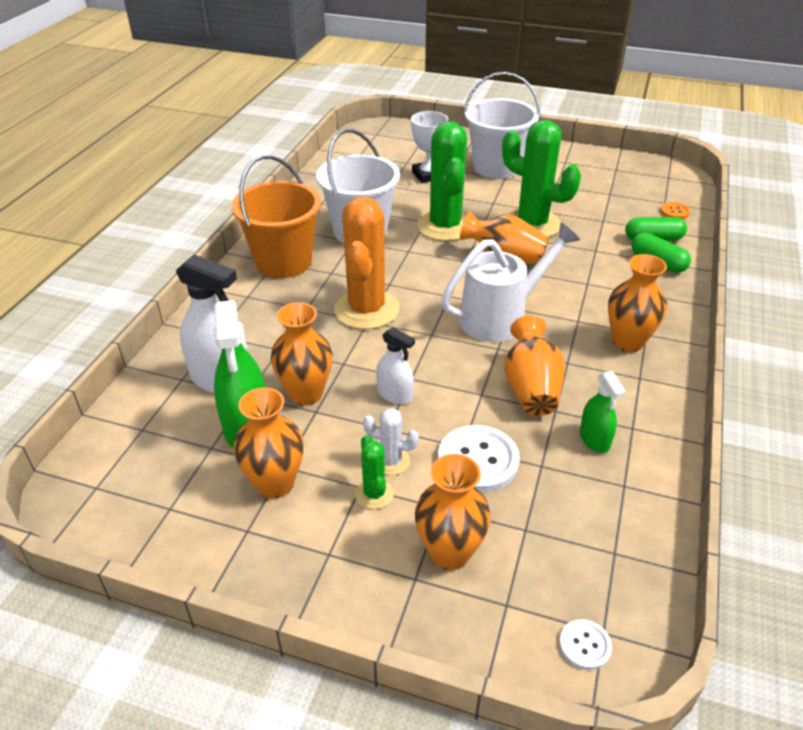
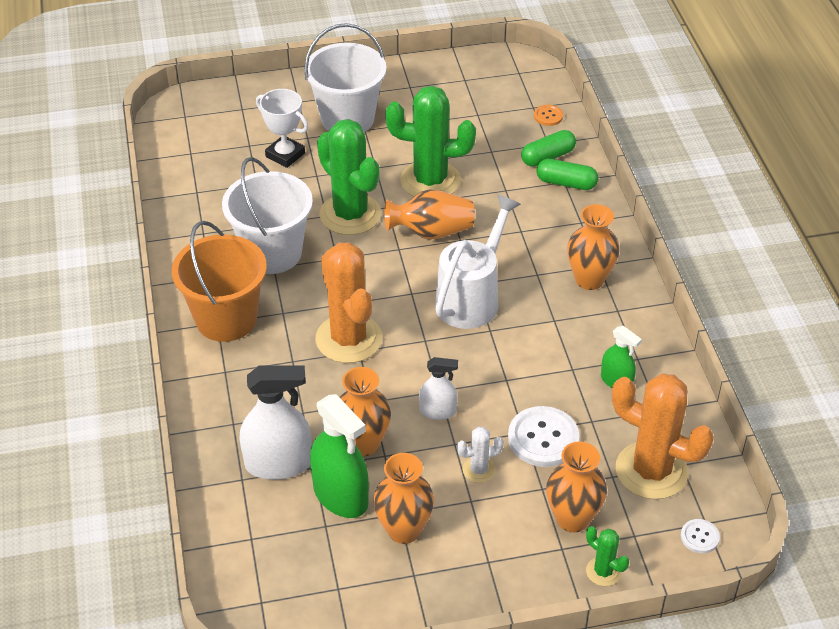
camera: 30 degrees left, 5 degrees up
green cactus [355,435,394,509] -> green cactus moved to [586,526,629,586]
orange vase [504,315,565,416] -> none
none -> orange cactus [612,373,714,499]

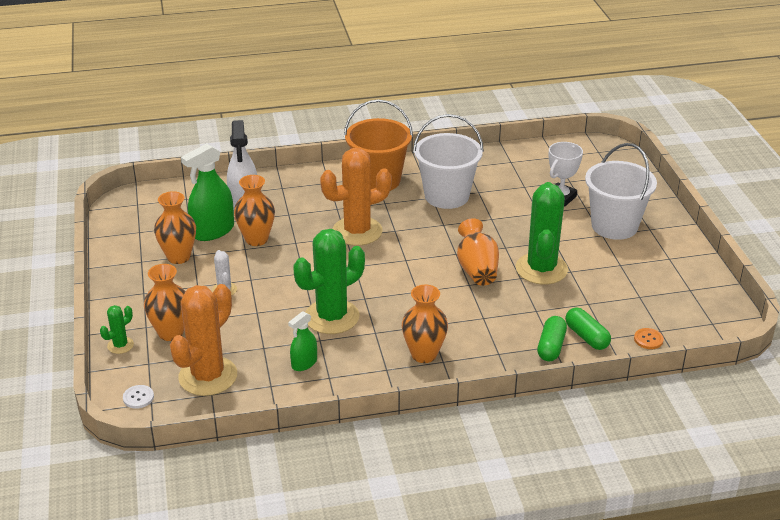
camera: 90 degrees right, 10 degrees down
green cactus [317,119,381,235] -> green cactus moved to [293,229,365,334]
white spray bottle [419,357,458,420] -> none
white watering can [435,195,521,329] -> none
white button [508,406,579,467] -> none

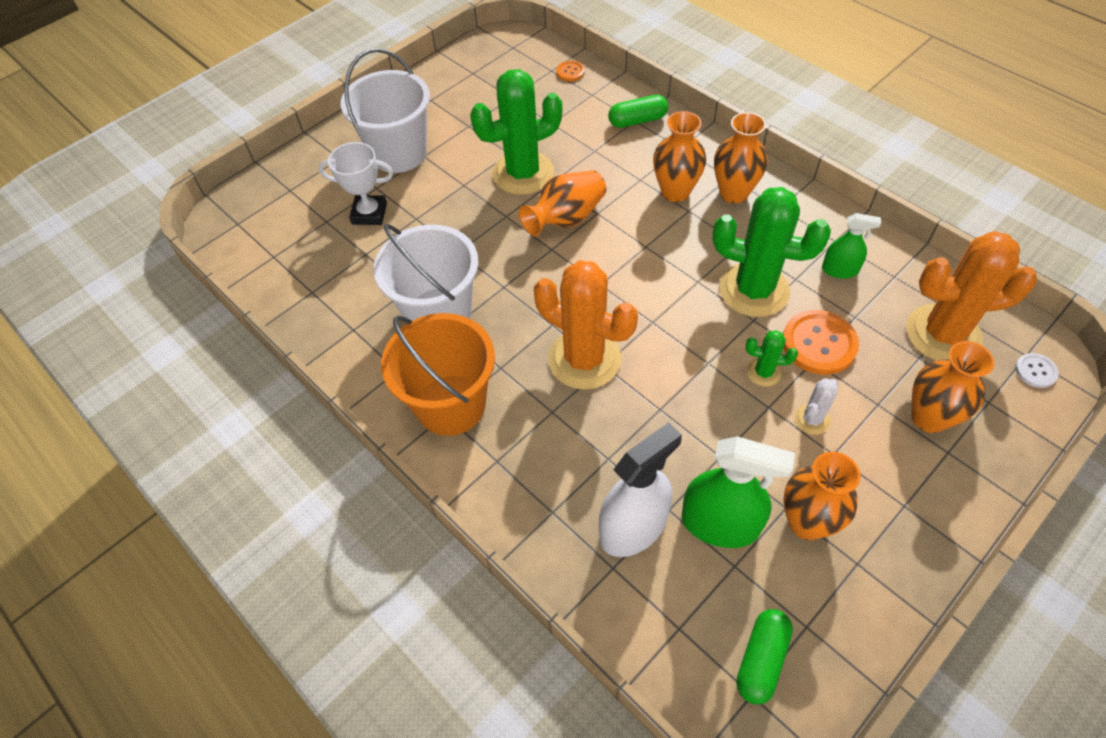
camera: 120 degrees left, 20 degrees up
green cactus [100,305,134,354] -> green cactus moved to [746,330,798,387]
orange vase [234,175,275,246] -> orange vase moved to [653,111,706,202]
green capsule [565,307,611,350] -> green capsule moved to [736,609,793,704]
none -> orange button [783,310,859,375]

